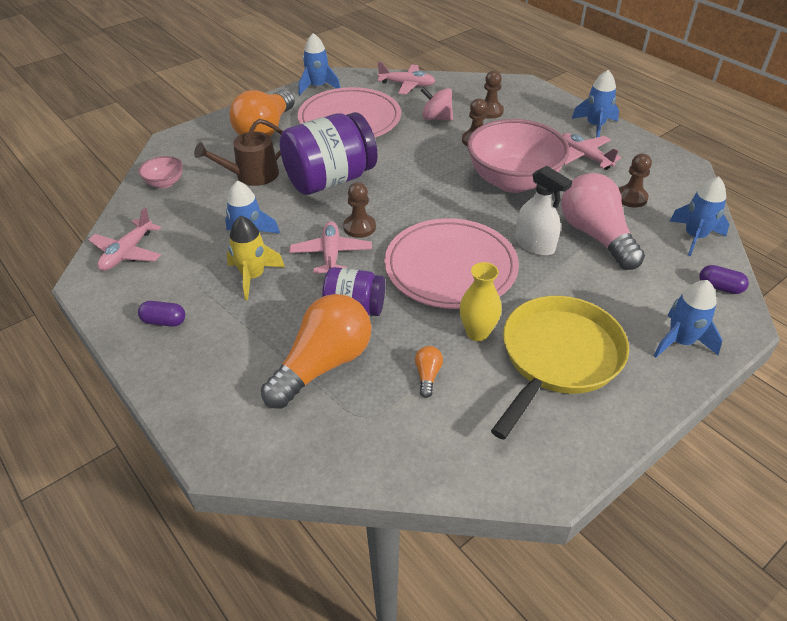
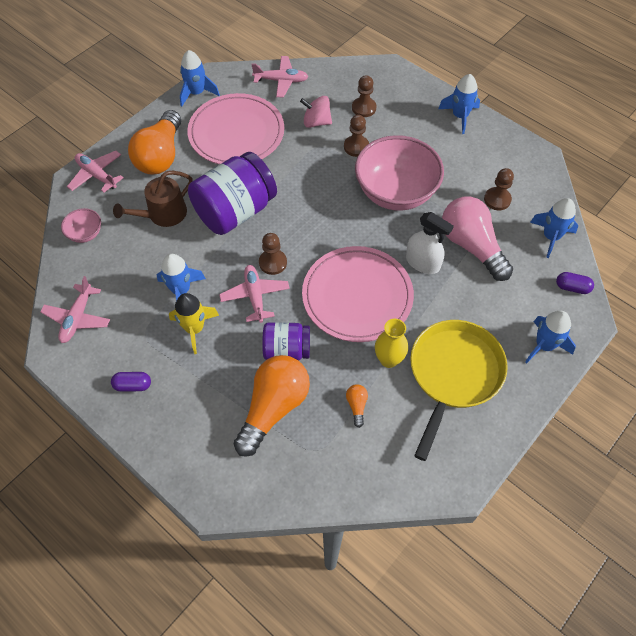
camera: 10 degrees left, 15 degrees up
pink plane [562,133,621,170] -> pink plane moved to [67,151,123,193]

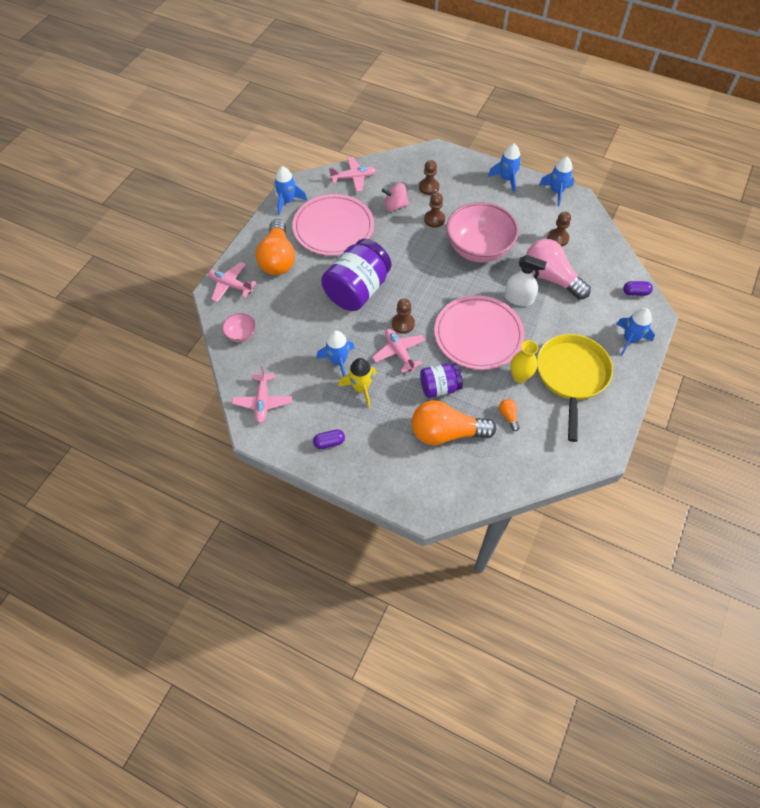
camera: 15 degrees left, 0 degrees up
brown watering can [113,171,193,227] -> none
orange light bulb [234,355,310,457] -> orange light bulb turned 105 degrees counterclockwise [411,400,496,445]
blue rocket [530,198,578,258] -> blue rocket moved to [539,156,574,206]

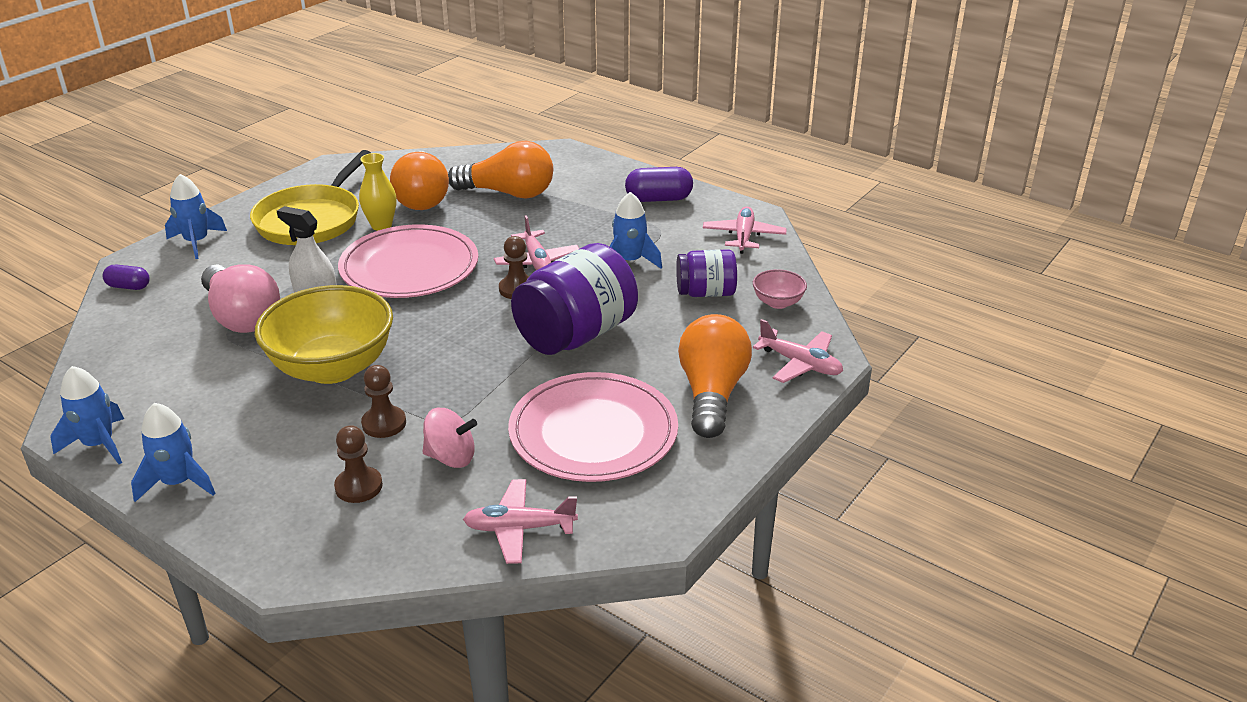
camera: 170 degrees left, 25 degrees down
blue rocket [274,166,307,215] -> none
purple capsule [313,429,345,449] -> purple capsule [625,167,693,202], size x1.64
yellow rocket [339,358,376,408] -> none
purple jar [420,363,463,398] -> purple jar moved to [676,249,737,297]
pink bowl [446,202,519,262] -> yellow bowl [255,285,393,384]
orange light bulb [499,399,519,431] -> orange light bulb [390,151,449,210], size x2.50
brown pawn [547,212,571,246] -> none

